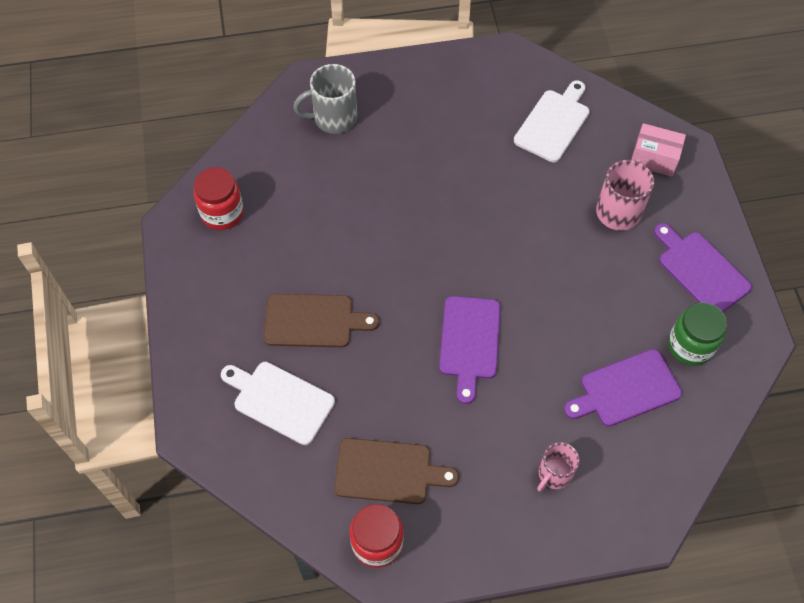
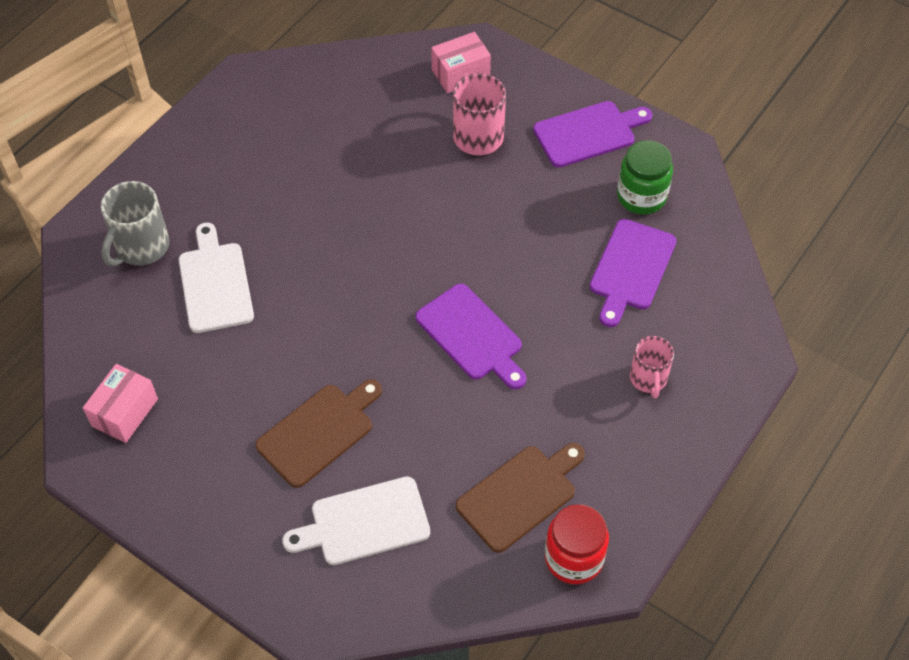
camera: 45 degrees left, 5 degrees down
red jar [194,167,244,230] -> pink box [83,364,158,443]
white cutting board [514,80,590,162] -> white cutting board moved to [179,223,254,333]
purple cutting board [654,223,752,312] -> purple cutting board turned 150 degrees clockwise [533,101,652,168]

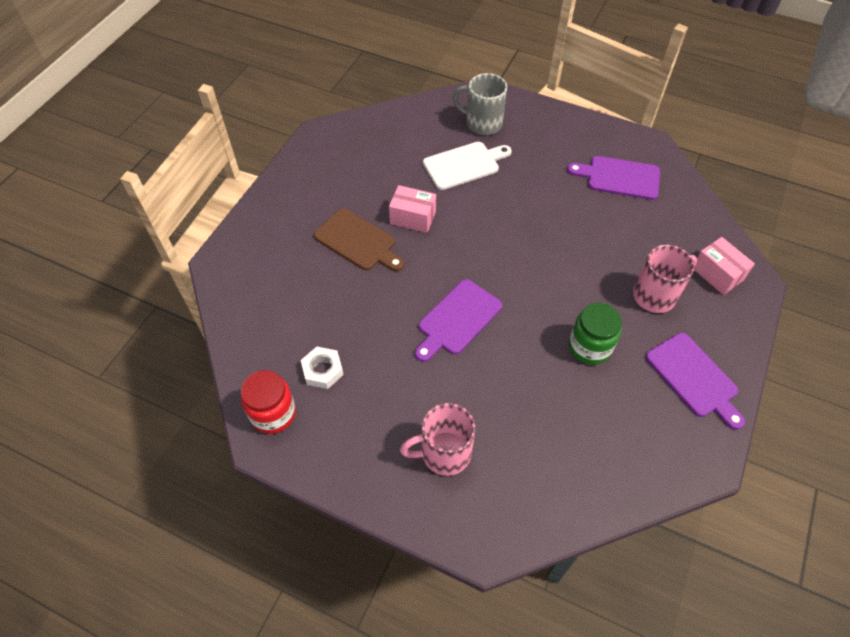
camera: 80 degrees right, 0 degrees up
pink box [83,364,158,443] -> pink box moved to [389,185,436,233]
white cutting board [282,477,430,565] -> none
brown cutting board [456,443,585,553] -> white nut [301,347,344,389]
purple cutting board [590,219,676,327] -> purple cutting board moved to [567,156,660,200]
green jar [617,140,673,215] -> green jar moved to [569,303,622,365]
pink mug [630,336,674,398] -> pink mug [400,403,476,476], size x1.51

